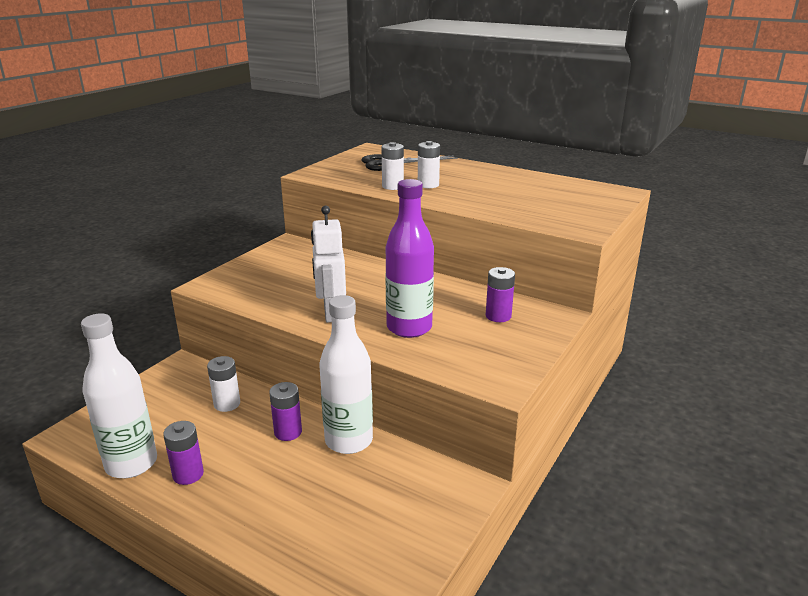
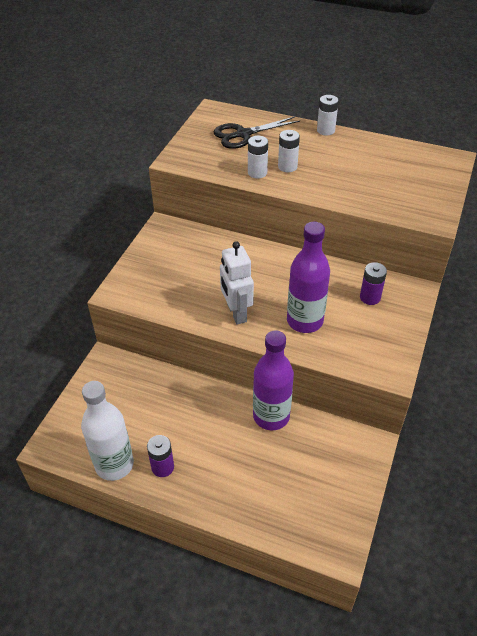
camera: 10 degrees left, 20 degrees up
white battery [207,356,240,412] -> white battery moved to [317,95,339,136]
purple battery [269,382,302,441] -> none
white bottle [319,295,373,454] -> purple bottle [253,330,294,430]

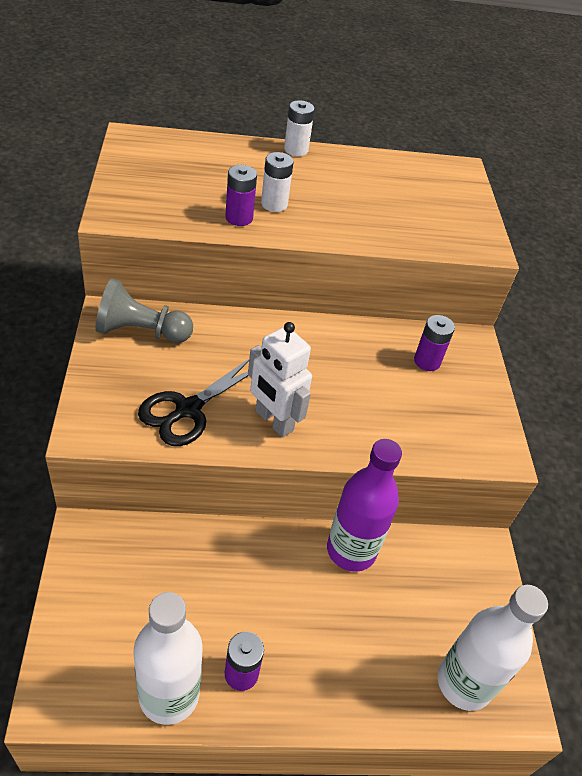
camera: 30 degrees left, 0 degrees up
black scissors [214,116,300,149] -> black scissors moved to [138,359,249,446]
white battery [248,136,268,179] -> purple battery [225,165,257,226]
purple bottle [287,222,330,333] -> none
none -> grey pawn [95,278,193,343]
none -> white bottle [438,585,548,711]

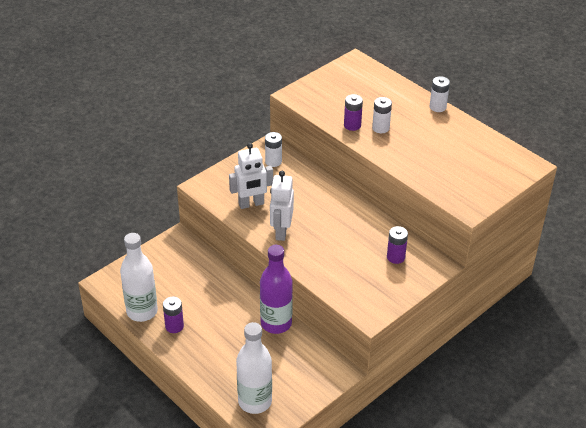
camera: 55 degrees right, 5 degrees down
grey pawn [95,278,193,343] -> white battery [265,132,282,167]
black scissors [138,359,249,446] -> white robot [229,143,273,209]

